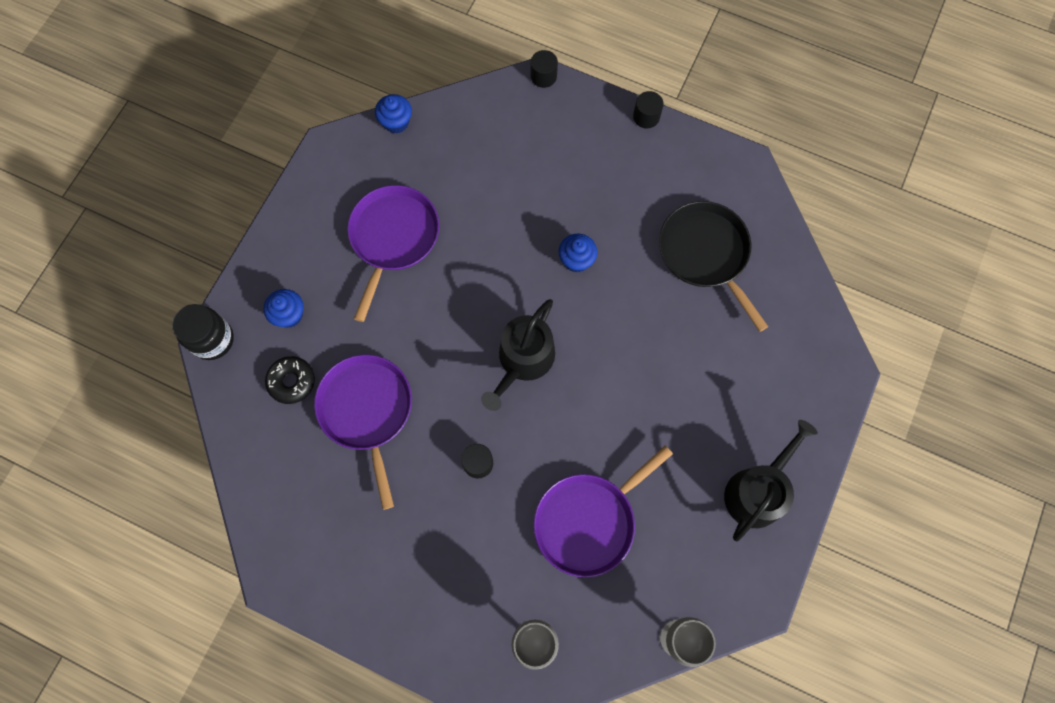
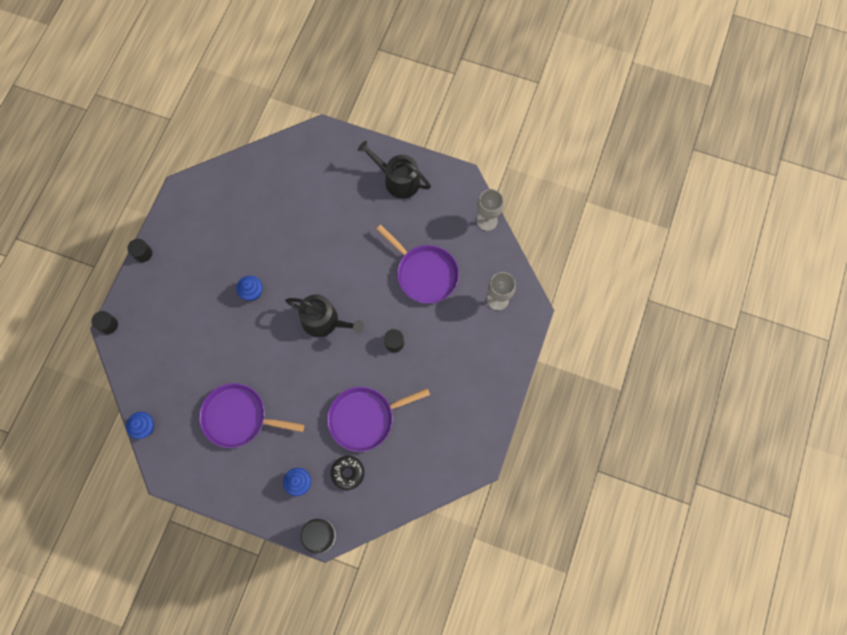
camera: 95 degrees left, 0 degrees up
black pan [659,201,769,332] -> none

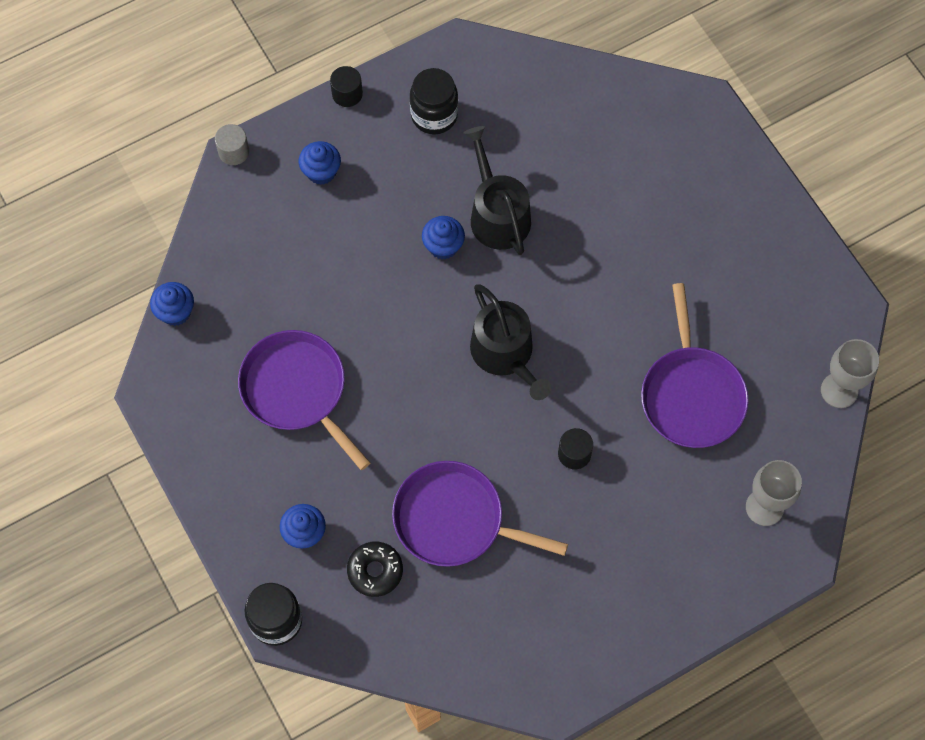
camera: 40 degrees right, 5 degrees down
black cylinder [92,311,118,334] -> grey cylinder [215,124,249,165]
black watering can [358,141,431,199] -> black watering can moved to [464,126,531,255]
none -> blue cupcake [299,141,341,185]
none -> black jar [410,68,458,135]

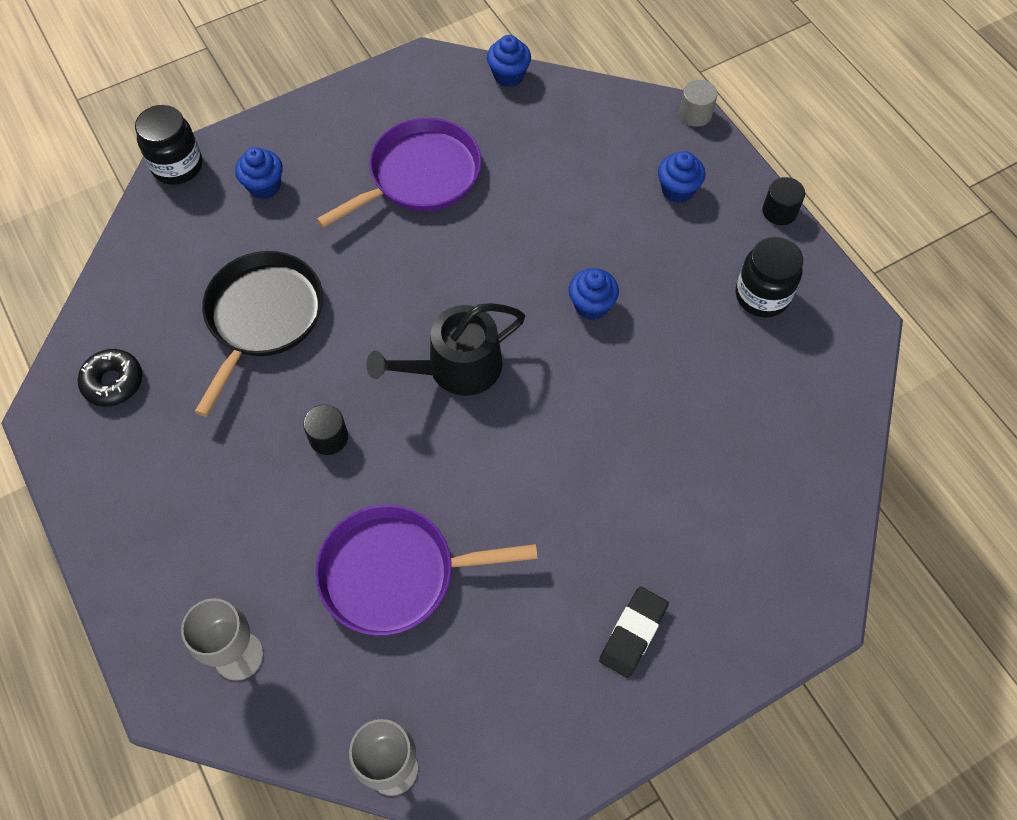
camera: 90 degrees right, 5 degrees down
black donut [347,541,403,597] -> black donut moved to [78,349,142,407]
purple pan [392,461,568,567] -> black pan [194,251,323,417]
black watering can [464,126,531,255] -> none
none -> black eraser [599,586,669,678]

